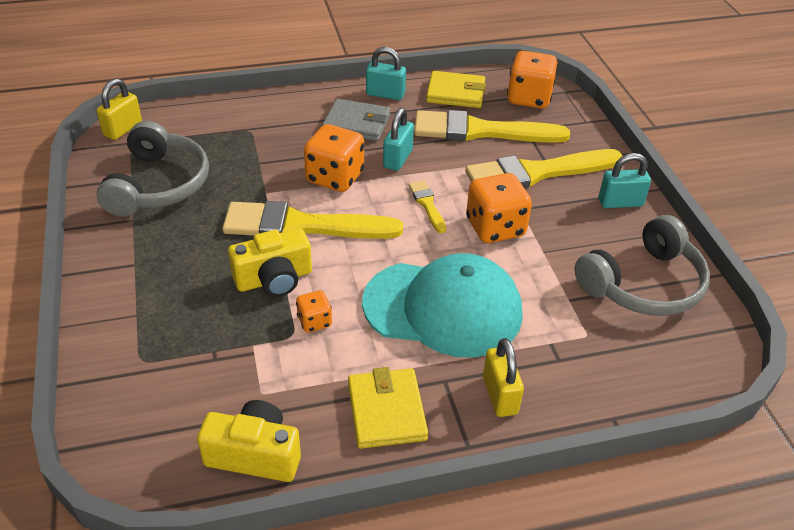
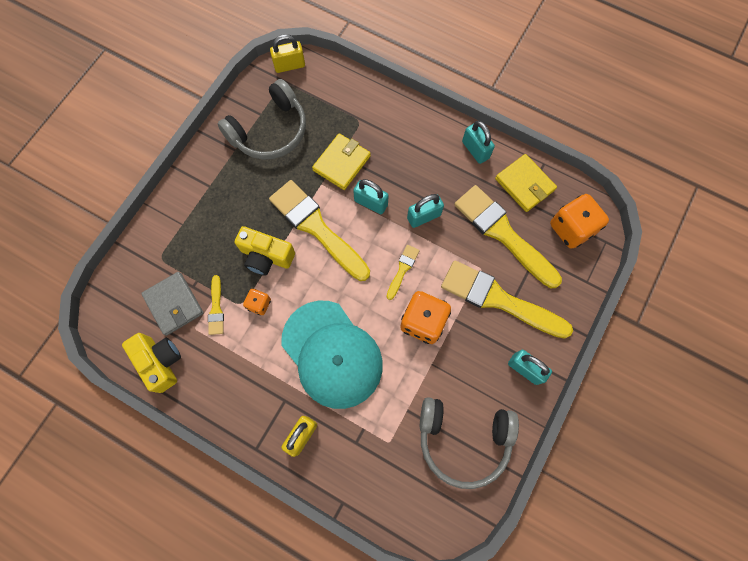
camera: 45 degrees right, 30 degrees up
orange dice [304,124,364,192] -> turquoise padlock [353,179,389,214]
grey wallet [322,99,390,141] -> grey wallet moved to [141,272,204,336]
yellow wallet [348,367,428,449] -> yellow wallet moved to [312,133,371,190]
none -> yellow brush [208,275,224,335]

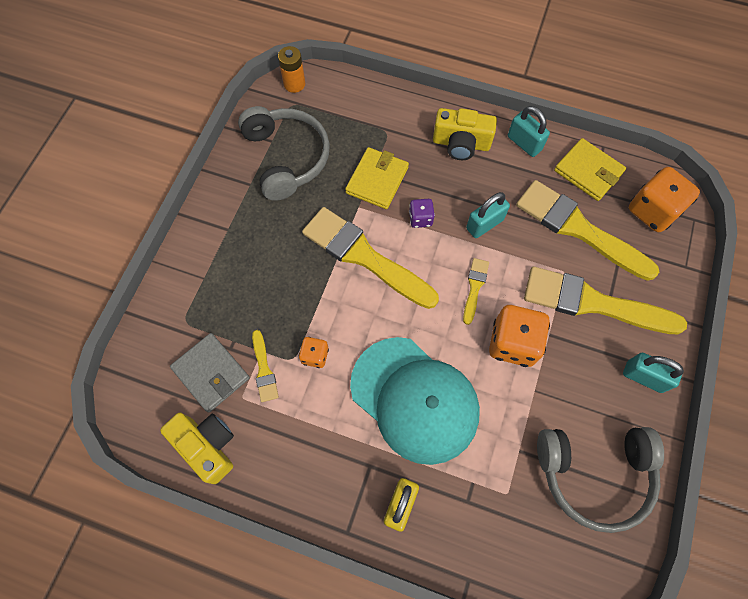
camera: 10 degrees left, 5 degrees down
grey headphones [218,79,306,160] -> grey headphones turned 60 degrees counterclockwise [238,106,330,201]
yellow camera [234,226,295,275] -> yellow camera moved to [433,108,497,160]
yellow padlock [270,34,305,73] -> orange battery [278,46,305,93]
turquoise padlock [353,179,389,214] -> purple dice [409,199,435,228]

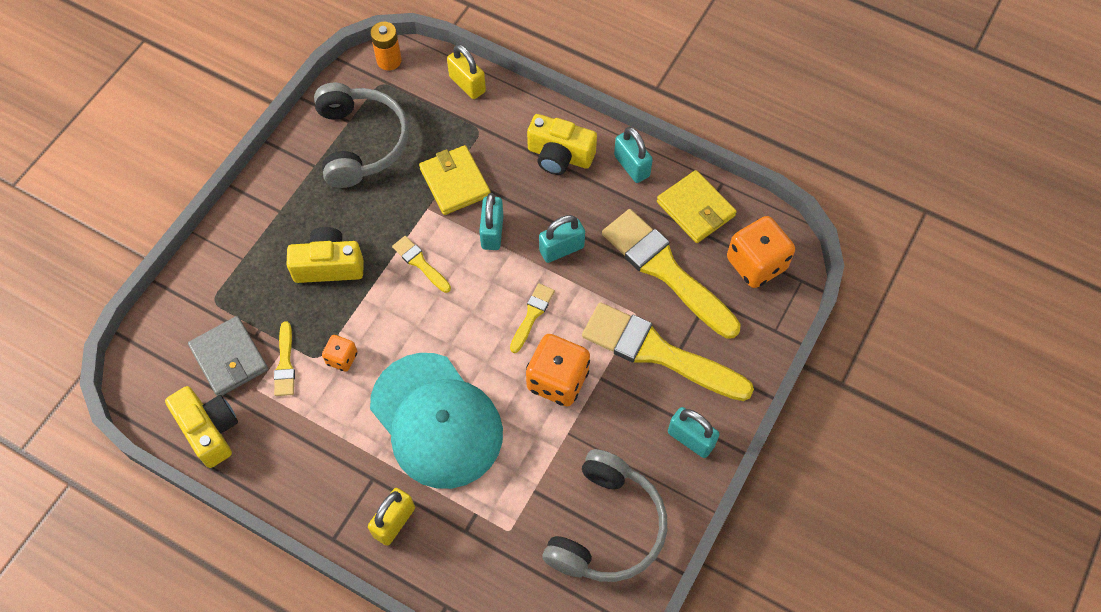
camera: 10 degrees right, 5 degrees down
yellow brush [302,207,439,309] -> yellow brush [392,236,451,293], size x0.45
yellow wallet [345,147,409,209] -> yellow wallet turned 60 degrees counterclockwise [419,145,490,215]
purple dice [409,199,435,228] -> turquoise padlock [479,193,503,250]
grey headphones [537,427,664,533] -> grey headphones turned 75 degrees counterclockwise [543,449,667,582]
none -> yellow camera [286,227,363,283]
none -> yellow padlock [447,44,486,99]

